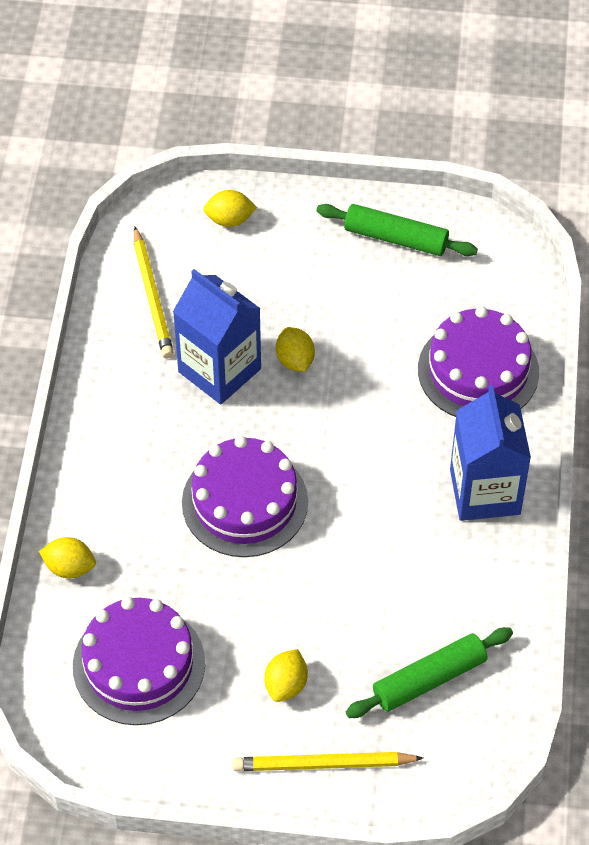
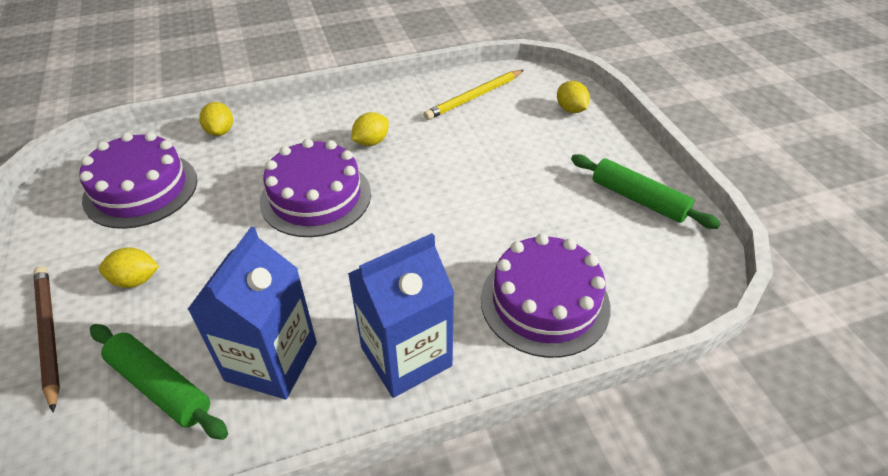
camera: 65 degrees right, 10 degrees down
blue carton [173,269,261,404] -> blue carton moved to [187,227,317,399]
yellow pencil [232,752,423,771] -> brown pencil [34,266,60,413]
yellow lemon [276,327,315,372] -> yellow lemon moved to [351,112,389,146]
green rolling pin [316,204,478,256] -> green rolling pin turned 45 degrees counterclockwise [571,154,721,229]

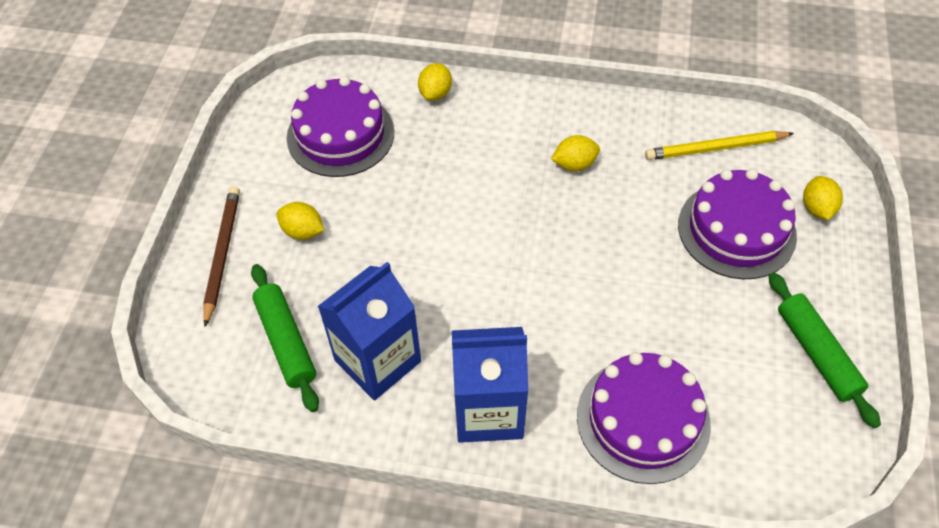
camera: 30 degrees right, 10 degrees up
purple cake [260,139,371,237] -> purple cake moved to [678,169,797,279]

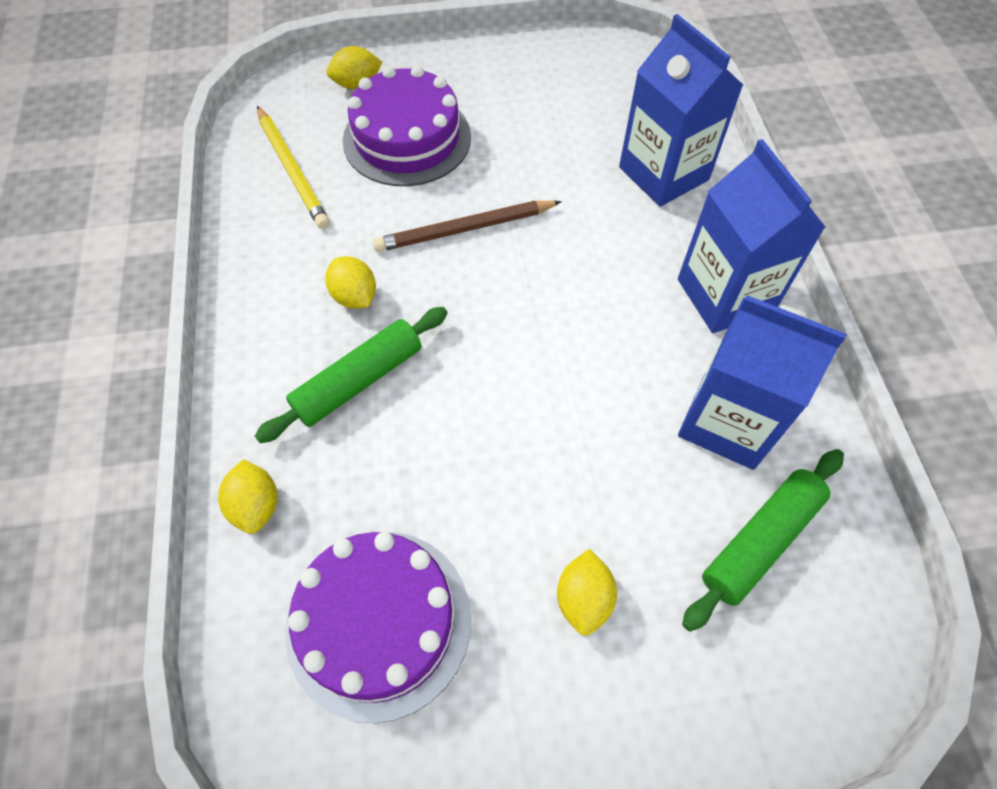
camera: 110 degrees left, 5 degrees up
brown pencil [203,186,240,327] -> brown pencil moved to [373,201,562,252]
yellow lemon [418,63,452,100] -> yellow lemon turned 75 degrees clockwise [218,459,277,534]
purple cake [577,352,711,484] -> blue carton [619,14,743,207]
green rolling pin [769,272,881,428] -> green rolling pin moved to [255,307,447,443]

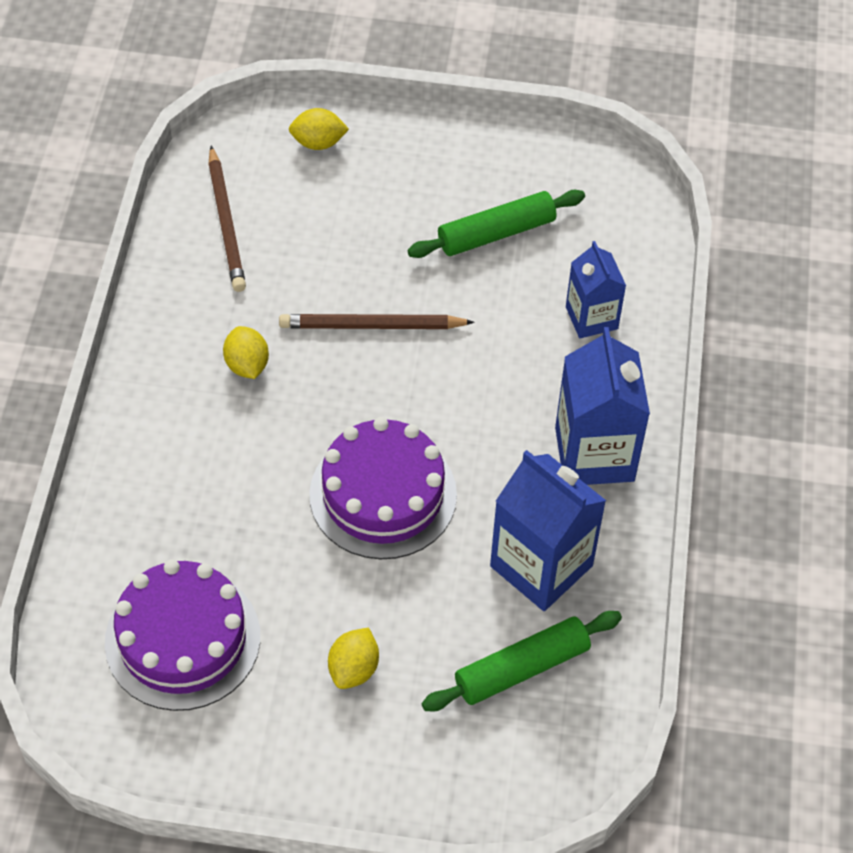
camera: 15 degrees right, 5 degrees down
yellow lemon [218,459,277,534] -> none
green rolling pin [255,307,447,443] -> green rolling pin moved to [408,190,585,258]
yellow pencil [257,106,330,229] -> brown pencil [208,146,246,292]
purple cake [343,65,471,186] -> purple cake moved to [309,417,457,559]
blue carton [619,14,743,207] -> blue carton [566,241,626,338], size x0.61

